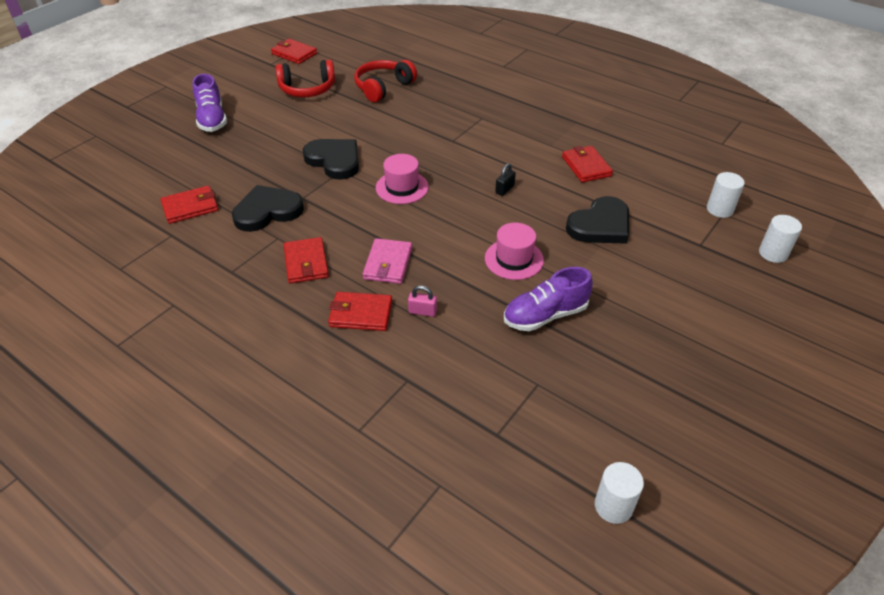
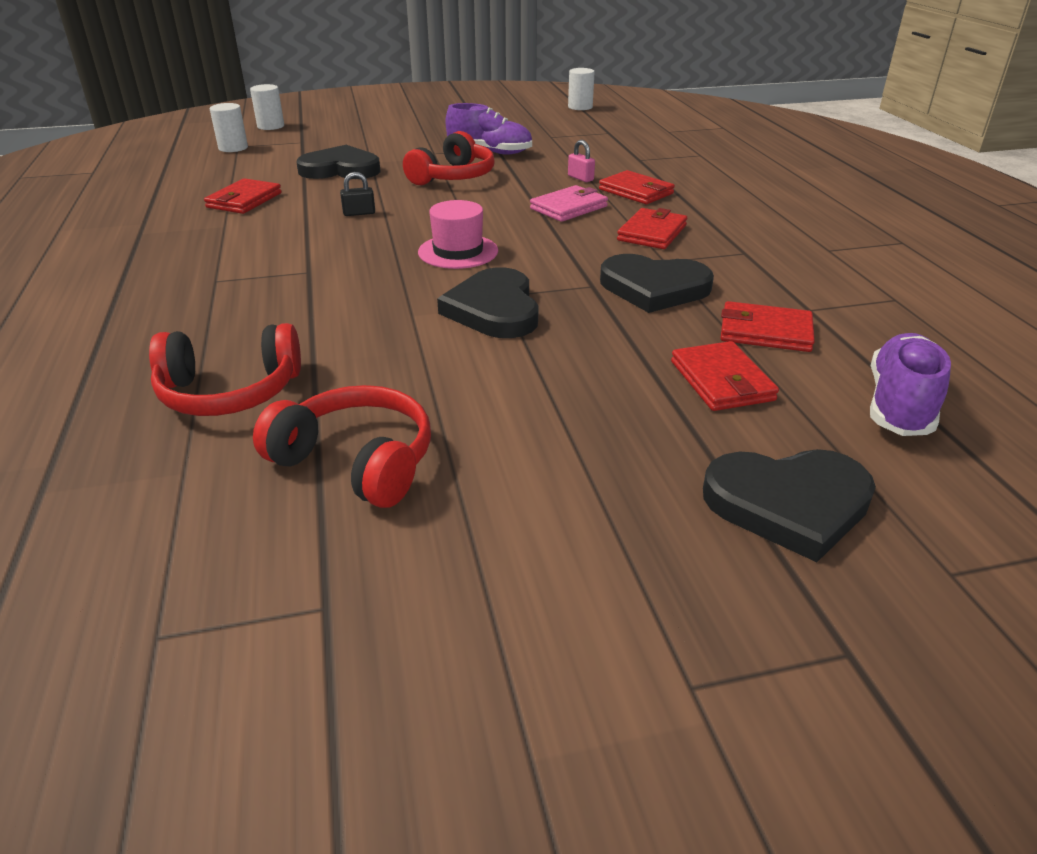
camera: 140 degrees left, 10 degrees down
purple shoe [193,74,227,132] -> purple shoe moved to [870,333,951,436]
red wallet [271,39,317,64] -> red wallet moved to [671,341,779,411]
pink hat [485,223,544,280] -> red headphones [403,131,495,185]
none -> black heart [703,449,876,562]

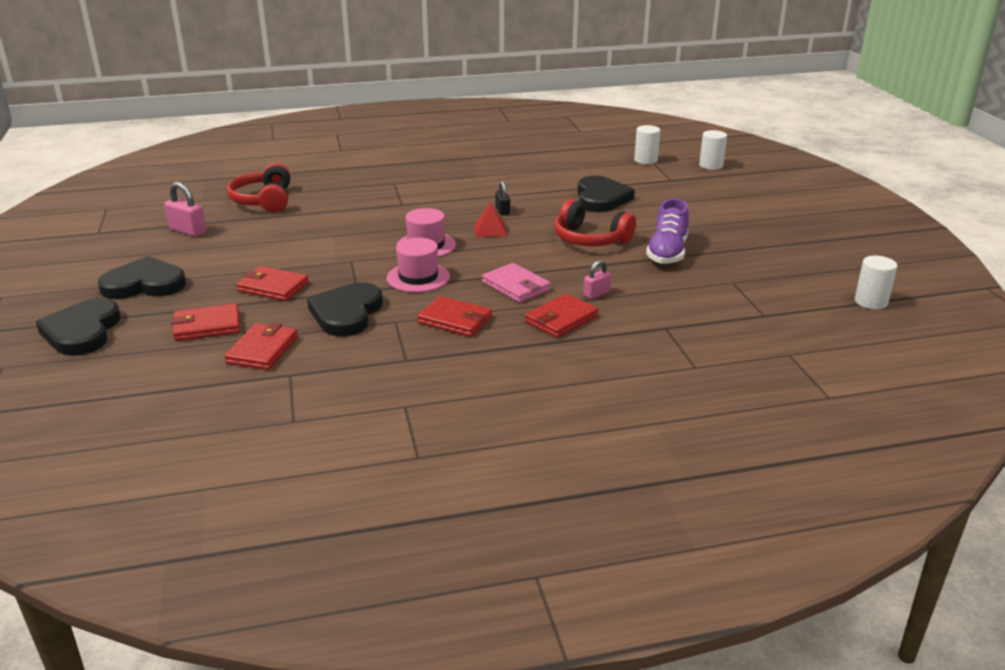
camera: 90 degrees right, 5 degrees down
red wallet [204,178,282,214] -> red wallet moved to [236,266,309,301]
red headphones [253,385,431,508] -> pink padlock [164,182,207,237]
black heart [437,267,539,338] -> black heart moved to [98,256,186,299]
purple shoe [870,333,951,436] -> none
none -> pink hat [387,238,450,292]
none -> red pyramid [474,202,507,237]

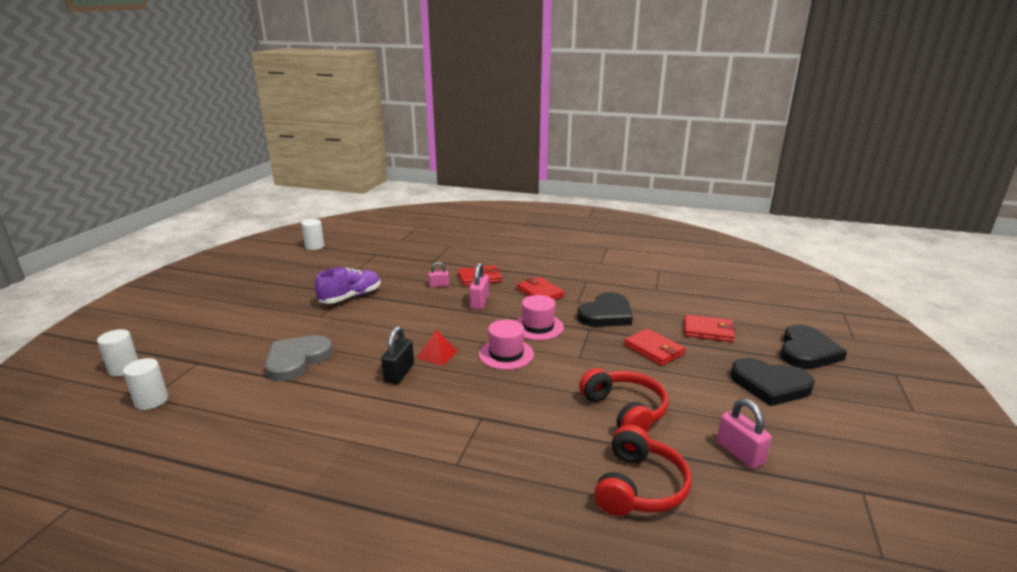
camera: 150 degrees left, 5 degrees down
red wallet [224,323,298,370] -> none
pink wallet [482,263,551,303] -> pink padlock [469,262,489,310]
black padlock [495,181,510,216] -> black padlock [381,326,414,384], size x1.58
red headphones [554,199,636,246] -> red headphones moved to [579,368,668,432]
black heart [577,176,635,212] -> grey heart [265,335,333,381]

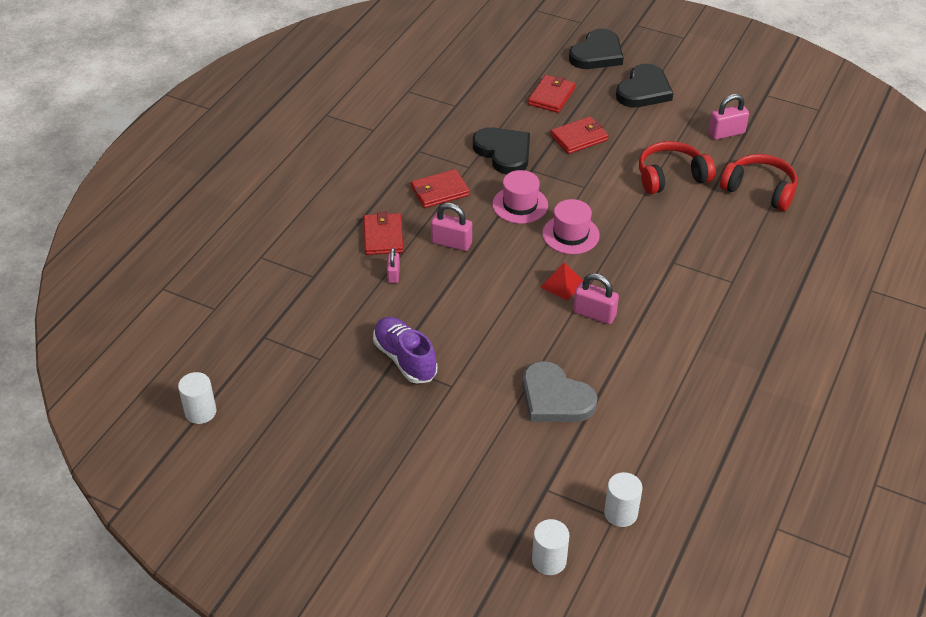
camera: 80 degrees left, 20 degrees up
black padlock [381,326,414,384] -> pink padlock [573,273,619,324]
black heart [780,325,847,369] -> black heart turned 90 degrees clockwise [569,29,624,69]

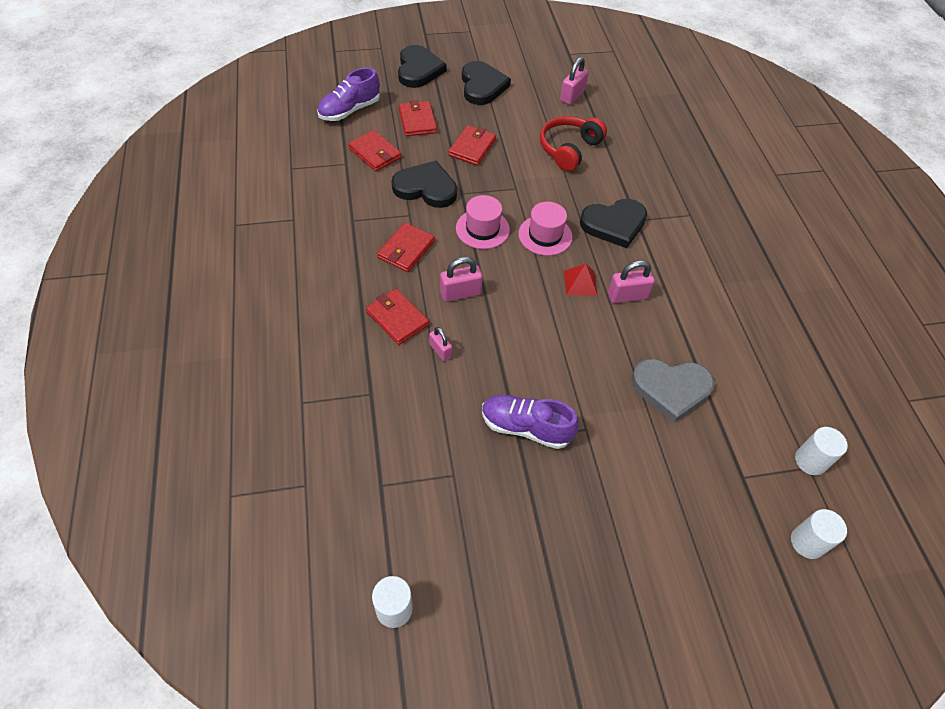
camera: 40 degrees left, 10 degrees up
red headphones [720,154,797,211] -> none
none -> purple shoe [317,67,380,121]
none -> red wallet [348,130,402,171]
none -> black heart [580,199,647,248]

